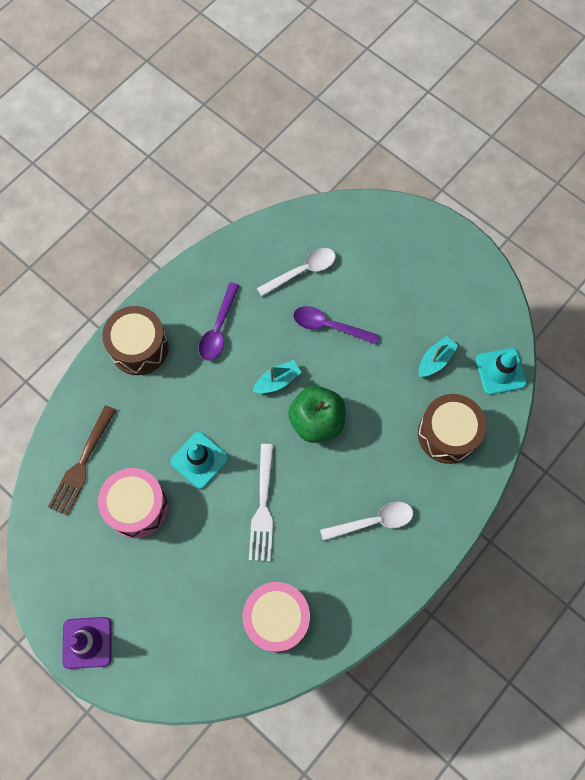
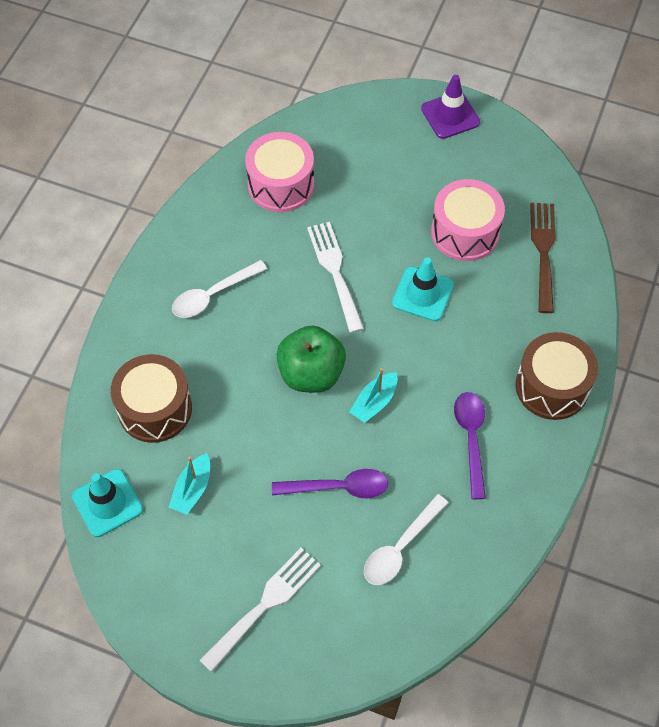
camera: 160 degrees right, 10 degrees down
none -> white fork [199,548,321,672]

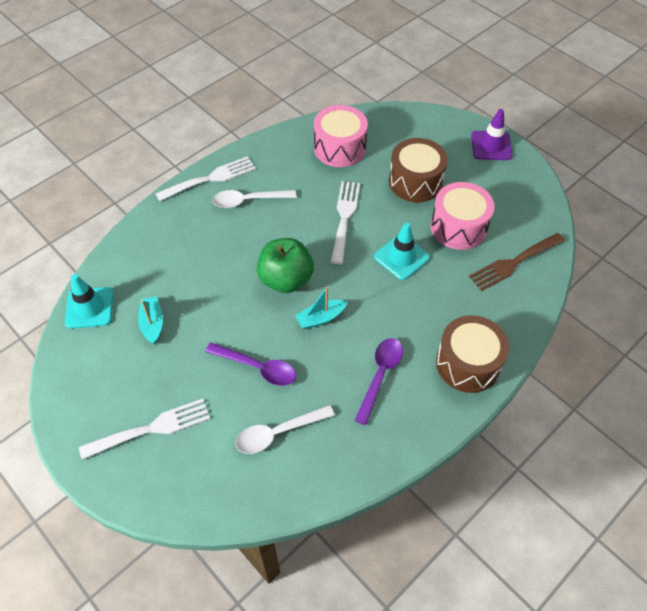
camera: 25 degrees right, 5 degrees down
brown drum [111,354,192,443] -> brown drum moved to [389,138,448,202]
turquoise boat [169,453,210,515] -> turquoise boat turned 120 degrees clockwise [138,296,163,345]
brown fork [530,203,556,313] -> brown fork turned 150 degrees counterclockwise [469,233,565,291]
none -> white fork [155,156,256,201]

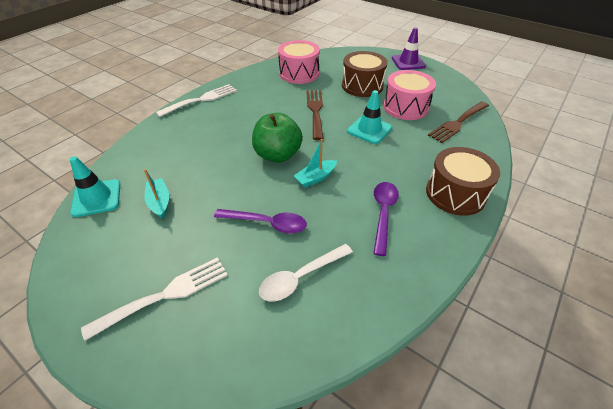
camera: 10 degrees left, 10 degrees down
white spoon [212,190,297,208] -> none
white fork [331,181,360,265] -> brown fork [306,90,323,140]

